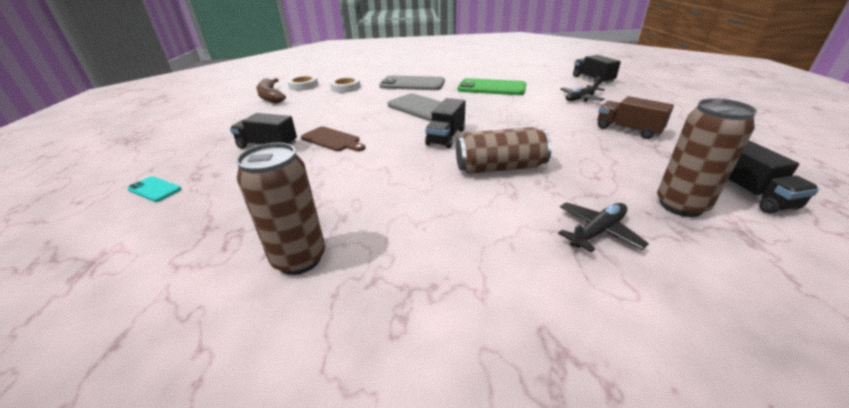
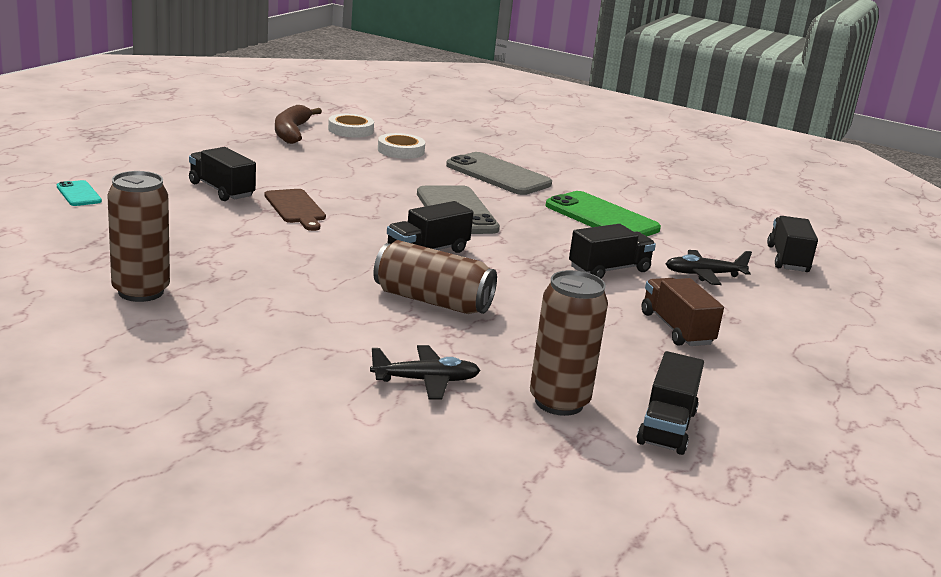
camera: 25 degrees right, 10 degrees down
none -> black truck [569,224,656,278]

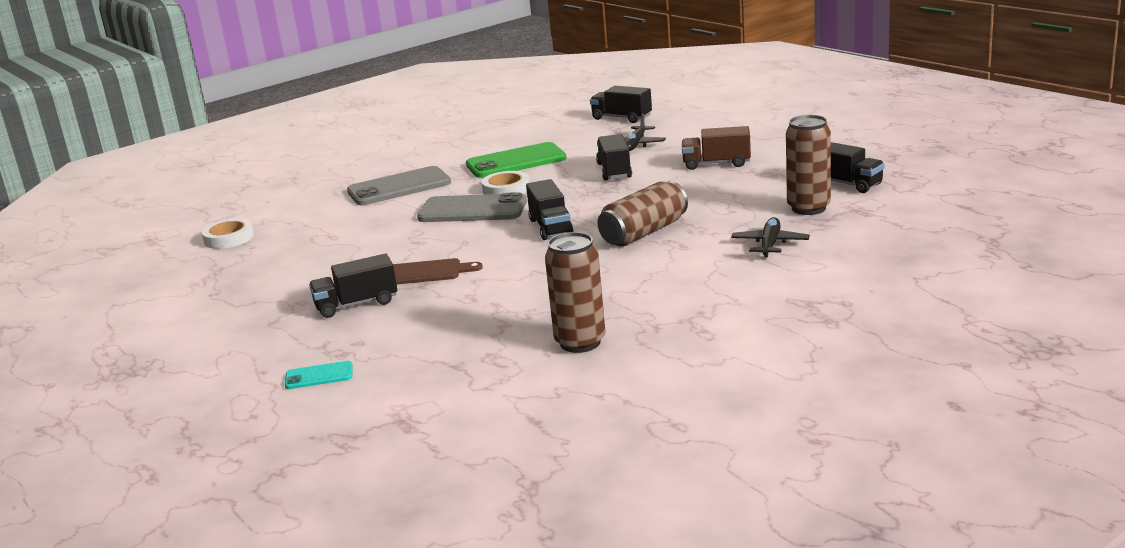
camera: 60 degrees left, 0 degrees up
brown banana [275,105,322,144] -> none
white tape [378,133,425,159] -> white tape moved to [482,171,529,195]

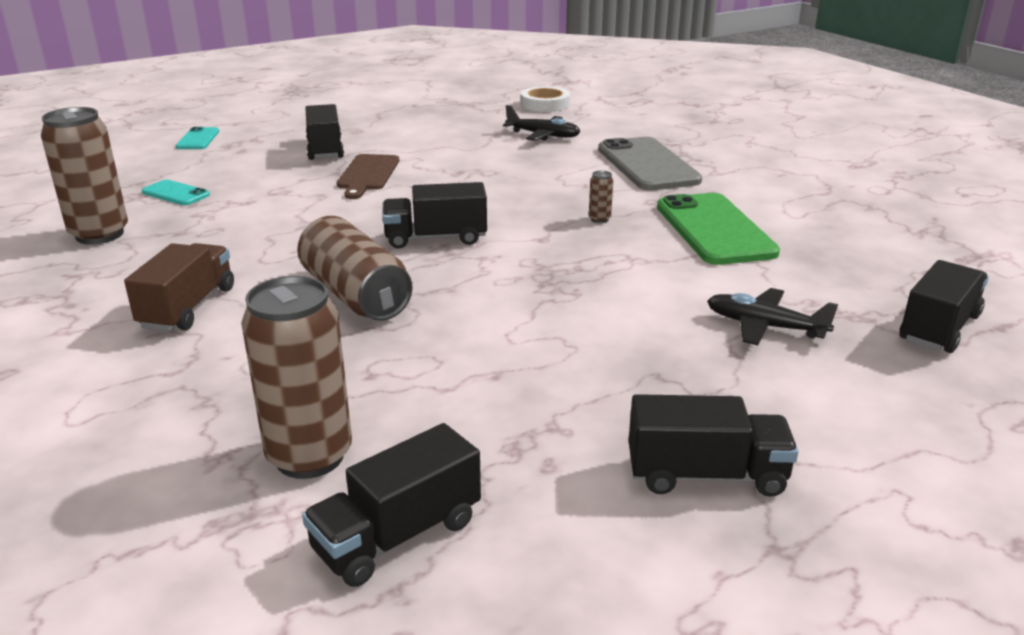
camera: 95 degrees right, 5 degrees up
grey phone [417,192,527,222] -> none
white tape [482,171,529,195] -> brown can [589,171,613,223]
black truck [596,134,632,180] -> black truck moved to [629,394,798,497]
brown truck [682,126,751,170] -> brown truck moved to [124,243,234,331]
black plane [731,217,810,257] -> black plane moved to [503,105,580,141]
none -> turquoise phone [142,180,210,205]

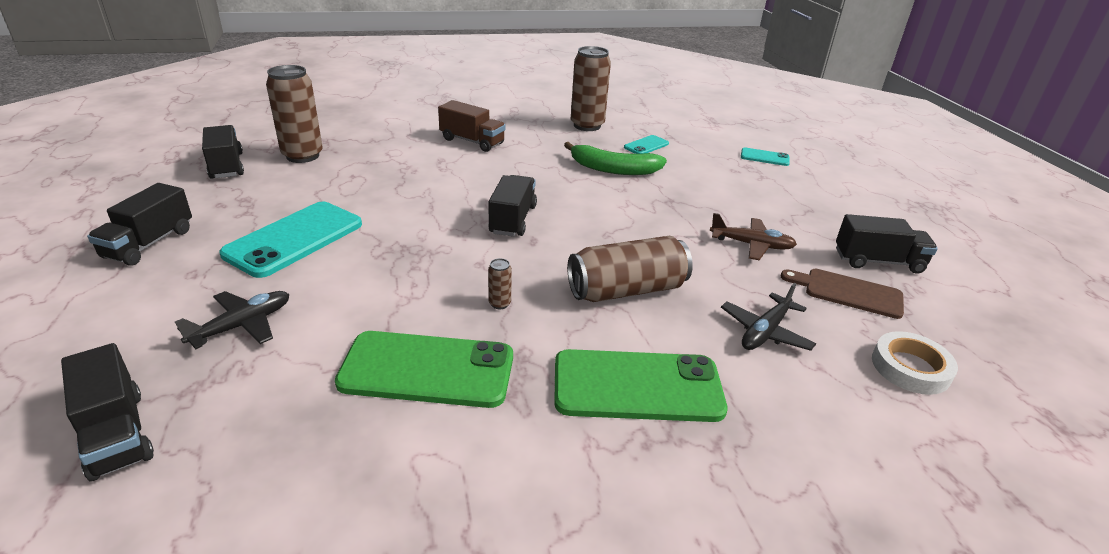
camera: 105 degrees right, 5 degrees up
brown can [297,216,413,321] -> brown can moved to [567,236,693,302]
black truck [305,104,344,160] -> black truck moved to [836,214,938,274]
brown cutting board [337,154,399,199] -> brown cutting board moved to [781,269,904,319]
grey phone [598,137,702,191] -> green phone [554,349,728,422]
none -> turquoise phone [219,202,362,278]
none -> green banana [564,142,667,175]
none -> brown plane [710,213,797,260]

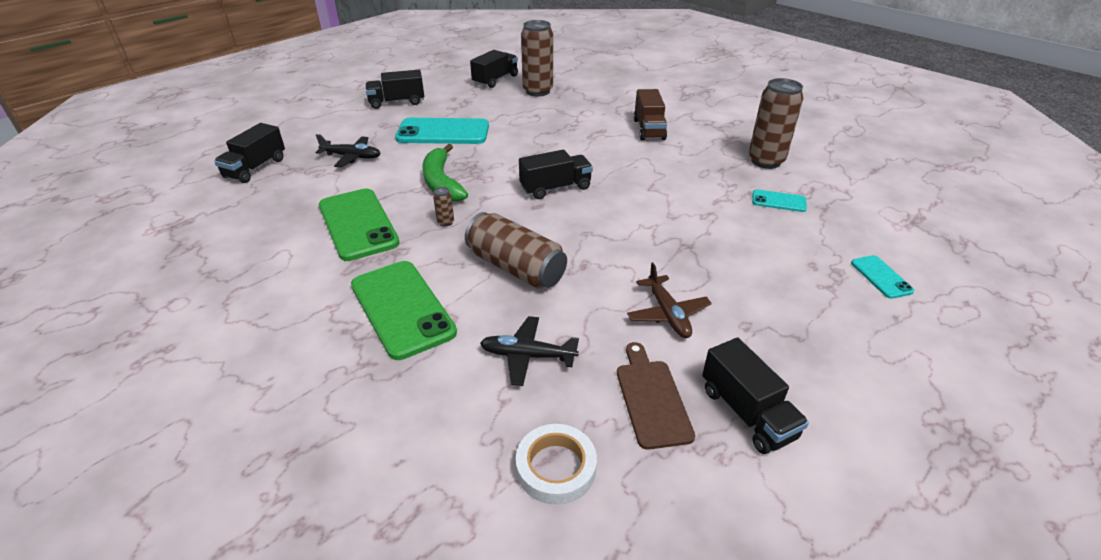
camera: 60 degrees right, 5 degrees up
green banana [564,142,667,175] -> green banana moved to [423,144,468,202]

